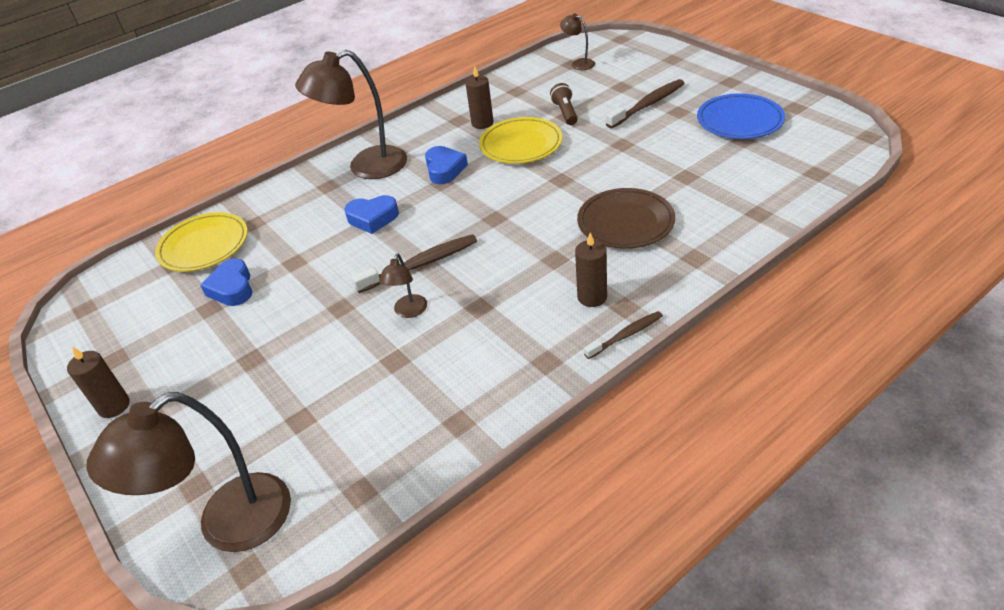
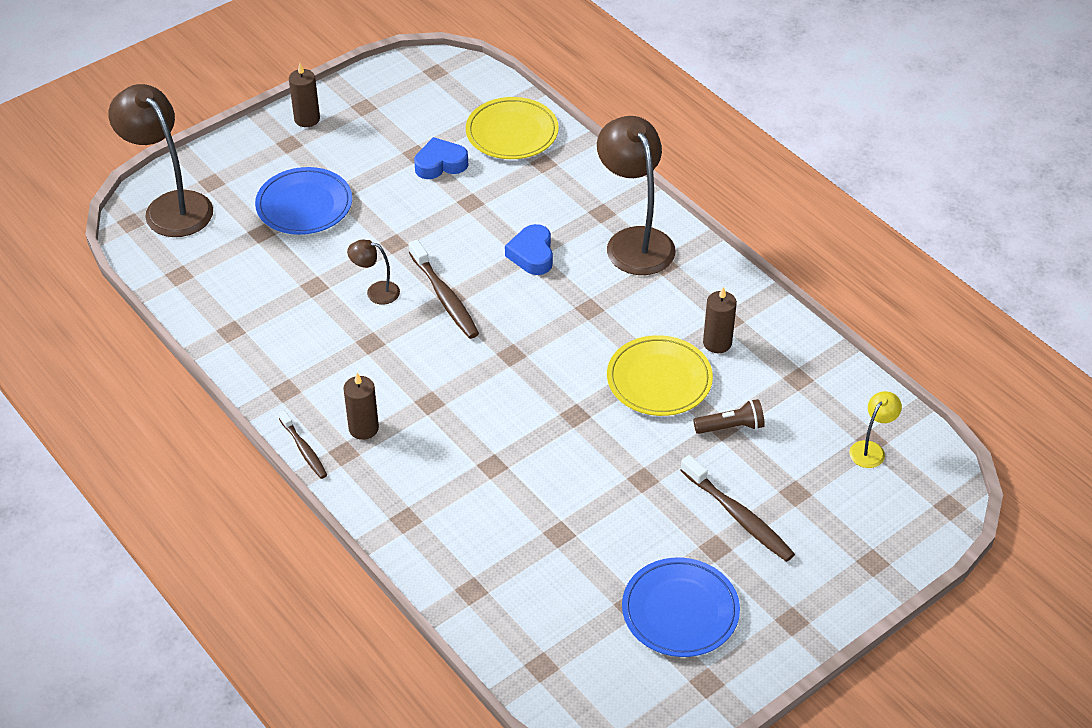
camera: 85 degrees right, 5 degrees up
blue heart [425,146,468,184] -> none
brown lamp [560,14,595,70] -> yellow lamp [849,391,902,468]
brown plate [577,188,675,249] -> none
none -> blue plate [255,167,352,235]

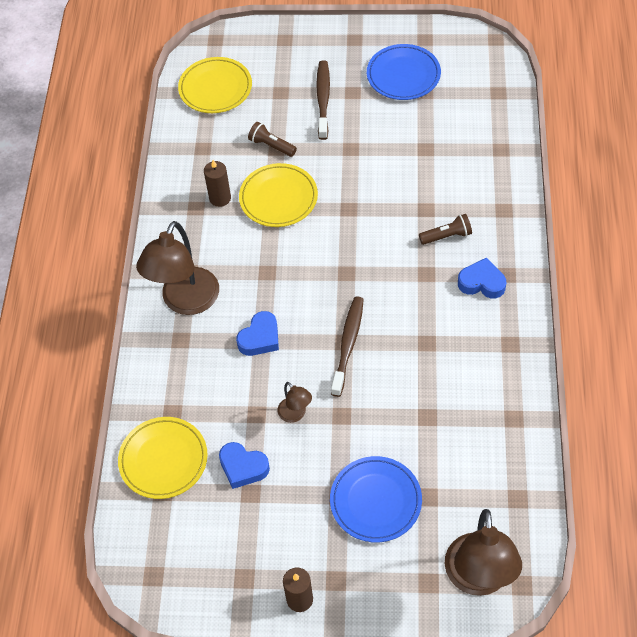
camera: 135 degrees left, 10 degrees up
brown toothbrush [278,410,327,479] -> none
brown candle [343,373,379,440] -> blue heart [458,258,506,298]
brown lamp [347,239,400,305] -> brown lamp moved to [278,382,312,423]
yellow lamp [849,391,902,468] -> yellow plate [178,57,252,113]
none -> brown flashlight [419,214,472,245]

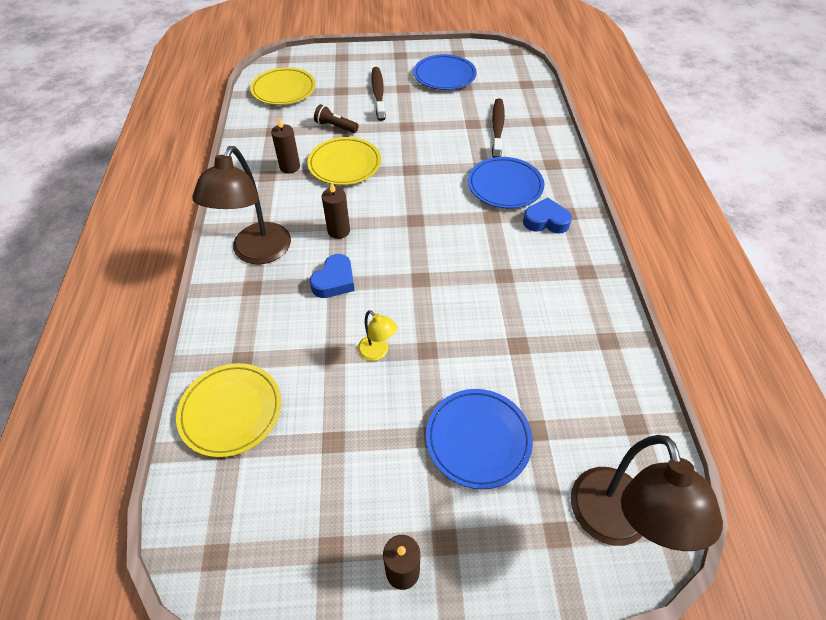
camera: 10 degrees left, 5 degrees down
blue heart [219,442,270,489] -> none
brown lamp [278,382,312,423] -> yellow lamp [358,310,397,361]
brown toothbrush [331,296,364,397] -> brown toothbrush moved to [492,98,505,158]
brown flashlight [419,214,472,245] -> blue plate [468,157,544,209]
none -> brown candle [322,182,350,239]

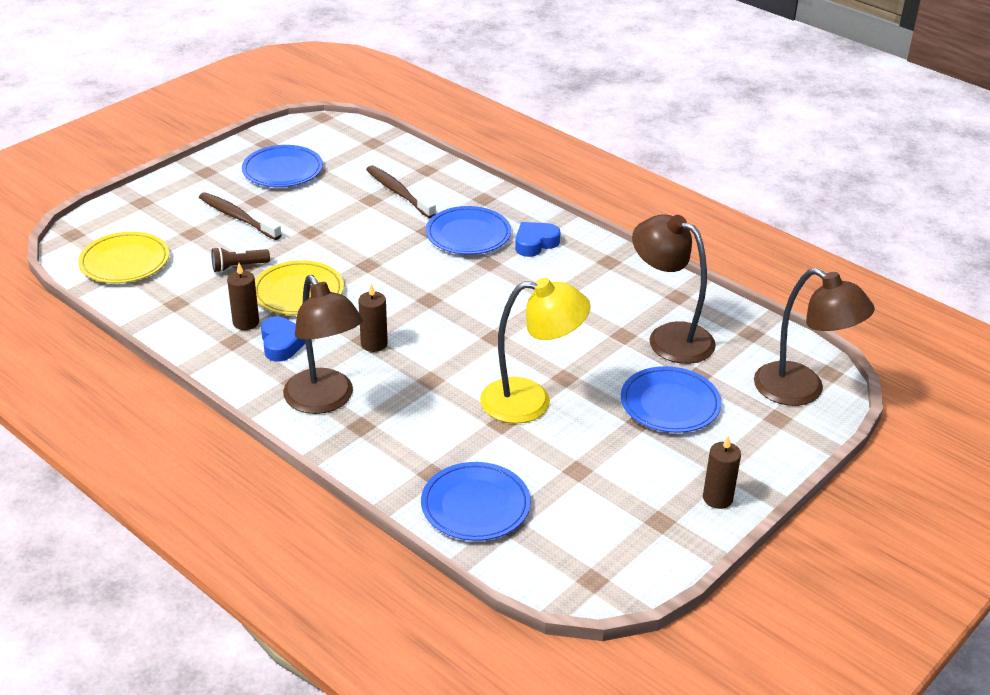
camera: 45 degrees left, 15 degrees down
yellow plate [176,363,281,458] -> blue plate [421,462,531,541]
blue heart [310,254,355,298] -> blue heart moved to [261,316,306,362]
yellow lamp [358,310,397,361] -> yellow lamp [480,278,591,424], size x2.15
none -> brown lamp [632,214,716,364]

